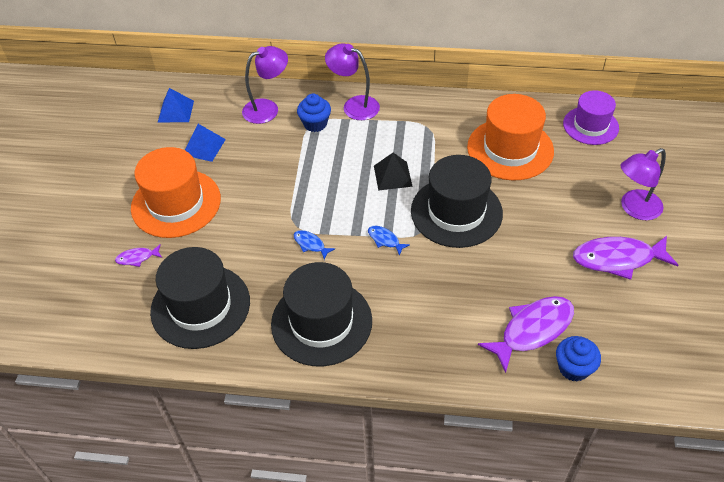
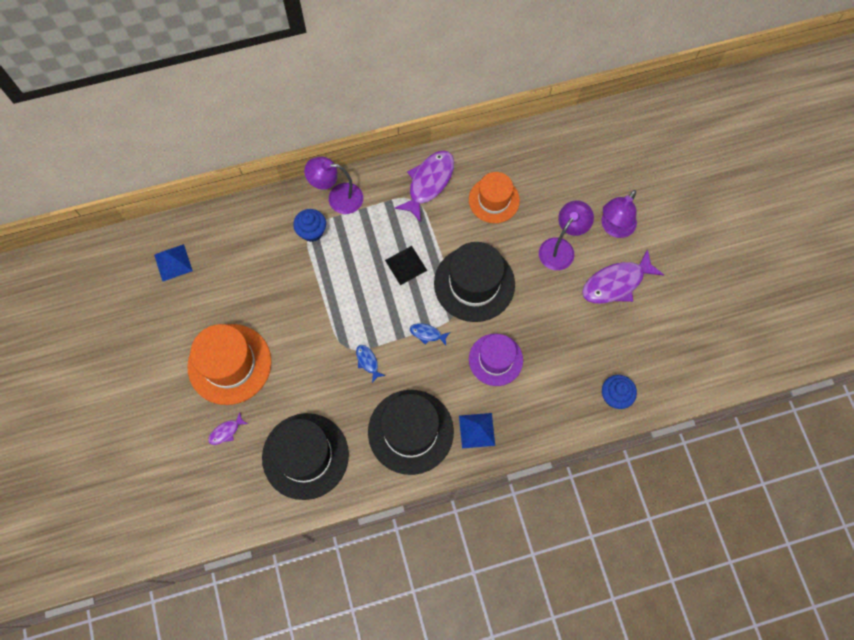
camera: 25 degrees left, 20 degrees up
blue pyramid [185,124,226,162] -> blue pyramid moved to [459,413,495,448]
purple lamp [242,46,288,124] -> purple lamp moved to [539,201,594,270]
blue fish [294,230,335,260] -> blue fish turned 45 degrees clockwise [356,345,385,383]
orange hat [467,94,554,181] -> orange hat [469,172,520,223], size x0.65
purple fish [478,296,574,373] -> purple fish moved to [394,150,454,222]
purple hat [563,90,619,145] -> purple hat moved to [469,334,523,386]

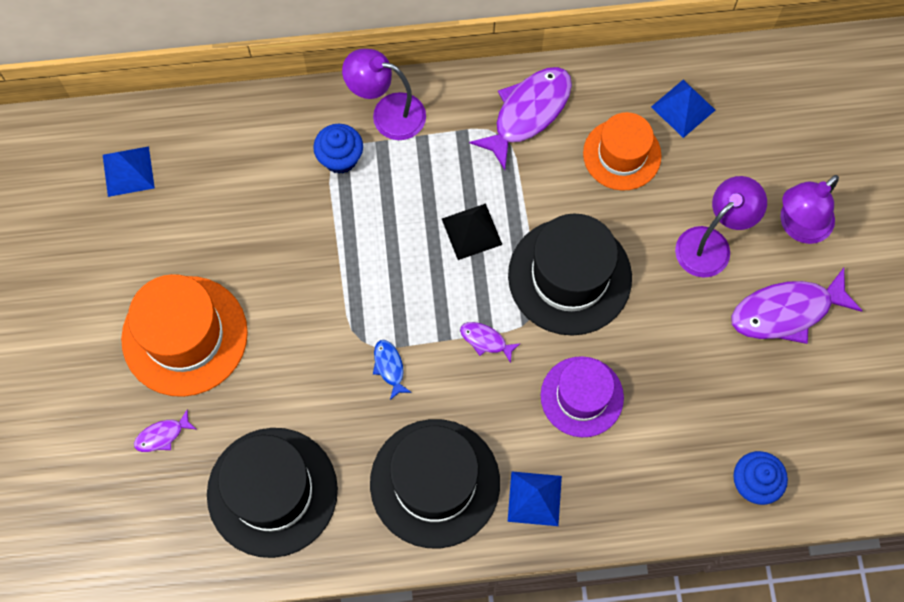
camera: 10 degrees right, 0 degrees up
blue fish [410,323,450,345] -> purple fish [460,322,521,363]
none -> blue pyramid [651,80,715,138]

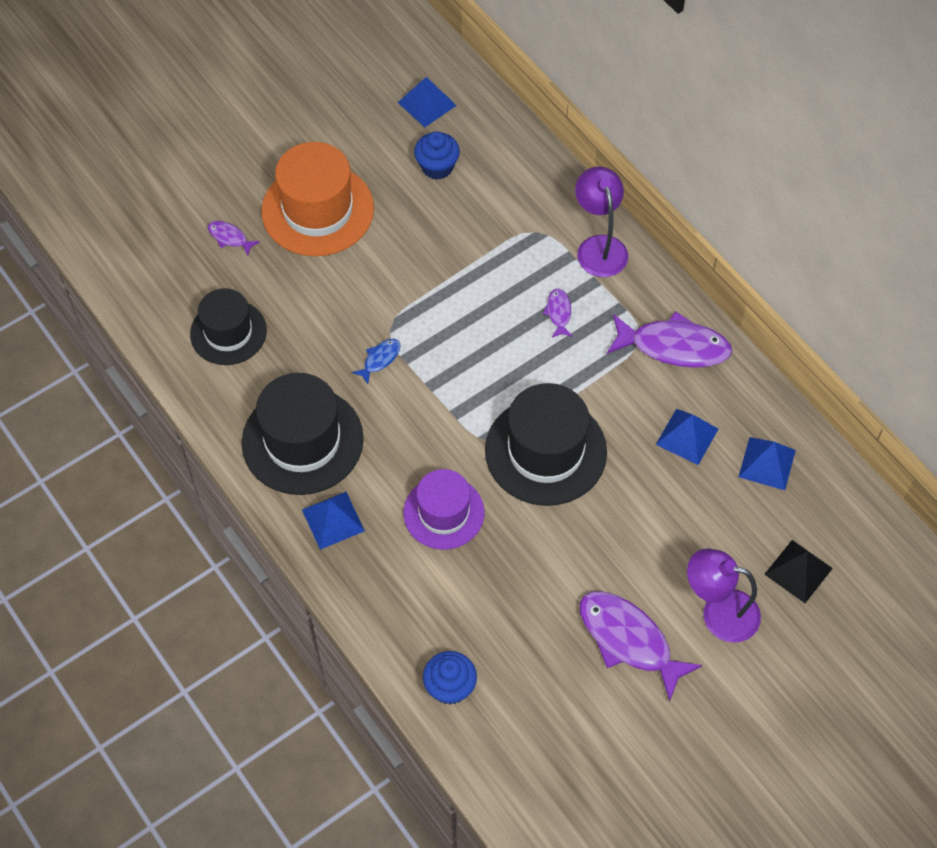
camera: 60 degrees right, 10 degrees down
black hat [207,428,338,558] -> black hat [190,288,267,365], size x0.65
blue cupcake [313,123,363,174] -> blue cupcake moved to [414,131,460,180]
black pyramid [442,203,502,260] -> black pyramid moved to [764,540,833,603]
purple fish [460,322,521,363] -> purple fish moved to [542,288,573,338]
orange hat [583,112,662,191] -> blue pyramid [656,409,718,465]
purple lamp [675,176,767,278] -> none

